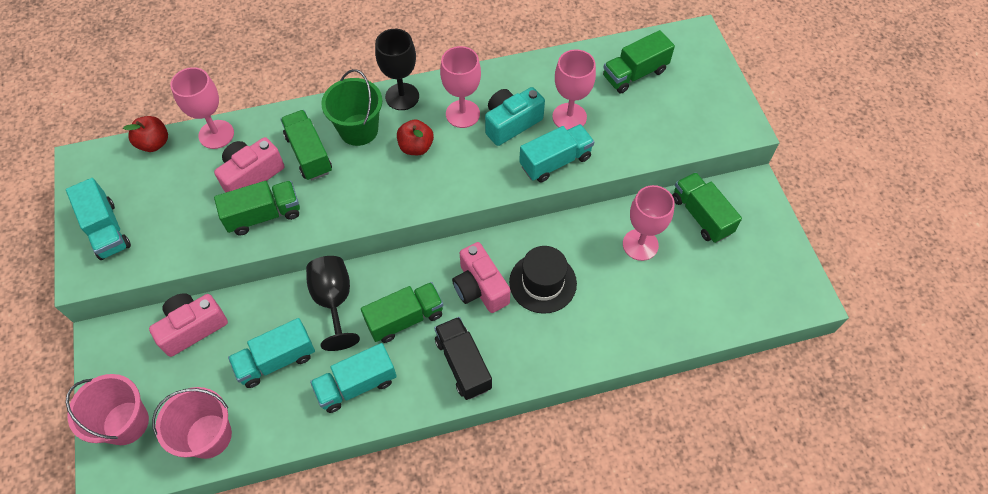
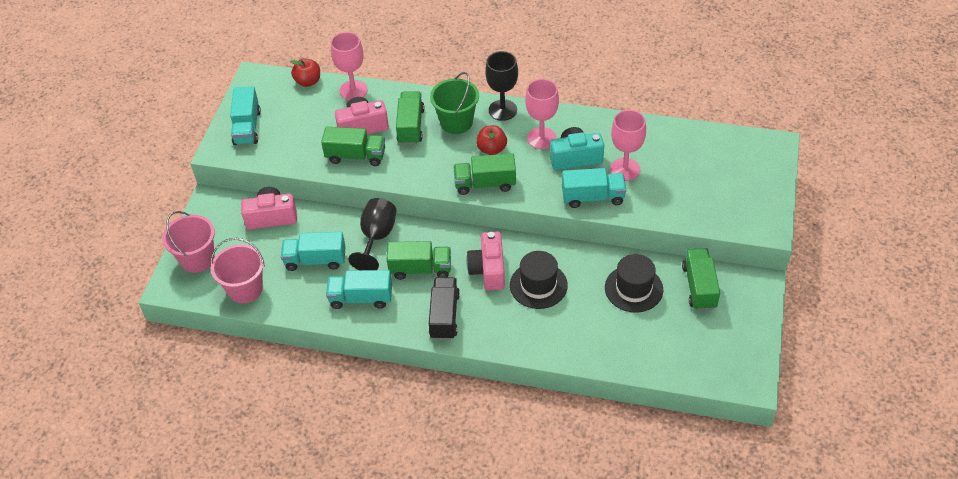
camera: 30 degrees right, 10 degrees down
green truck [603,30,675,93] -> green truck moved to [453,153,516,195]
pink goblet [623,185,675,261] -> black hat [605,254,663,313]

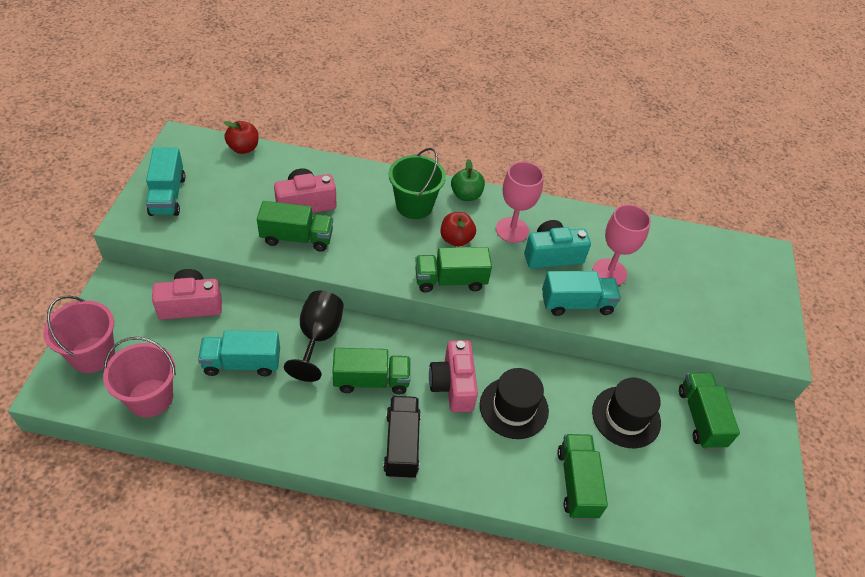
camera: 10 degrees left, 0 degrees up
turquoise truck [326,270,392,309] -> none
pink goblet [331,32,368,100] -> none
green truck [396,91,425,145] -> green truck moved to [557,434,608,520]
black goblet [485,51,518,121] -> green apple [451,159,485,201]

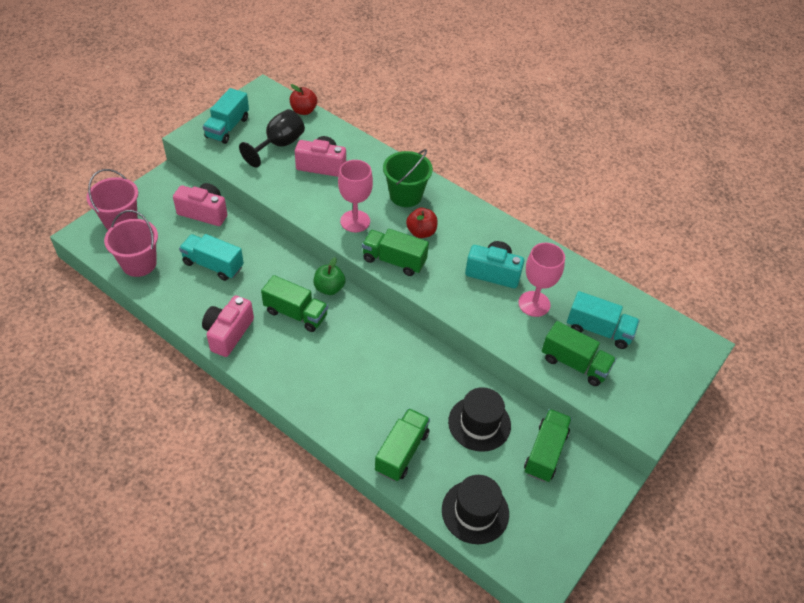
camera: 30 degrees right, 0 degrees up
green truck [257,201,333,252] -> green truck moved to [542,321,616,386]
black goblet [284,290,344,382] -> black goblet moved to [239,109,305,168]
black truck [383,396,421,479] -> none
pink camera [429,340,478,412] -> pink camera moved to [202,295,254,357]
green apple [451,159,485,201] -> green apple moved to [314,257,346,295]
black hat [480,368,549,439] -> black hat moved to [442,475,509,544]
pink goblet [496,161,544,243] -> pink goblet moved to [338,160,373,232]
turquoise truck [542,271,621,316] -> turquoise truck moved to [567,291,640,349]

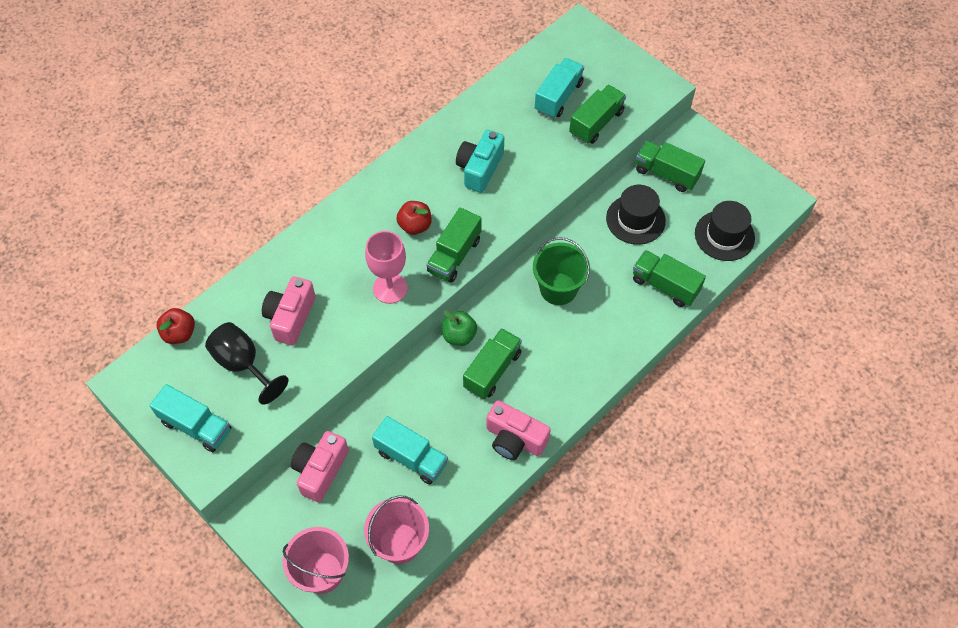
camera: 80 degrees left, 10 degrees up
turquoise truck [179,234,244,281] -> turquoise truck turned 90 degrees counterclockwise [372,416,448,485]
green bucket [383,149,433,207] -> green bucket moved to [533,237,590,305]
pink goblet [518,243,565,317] -> none

